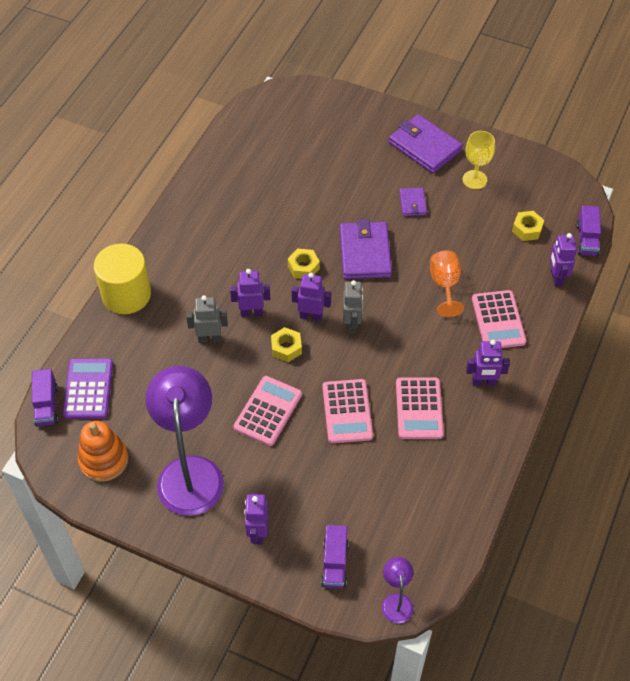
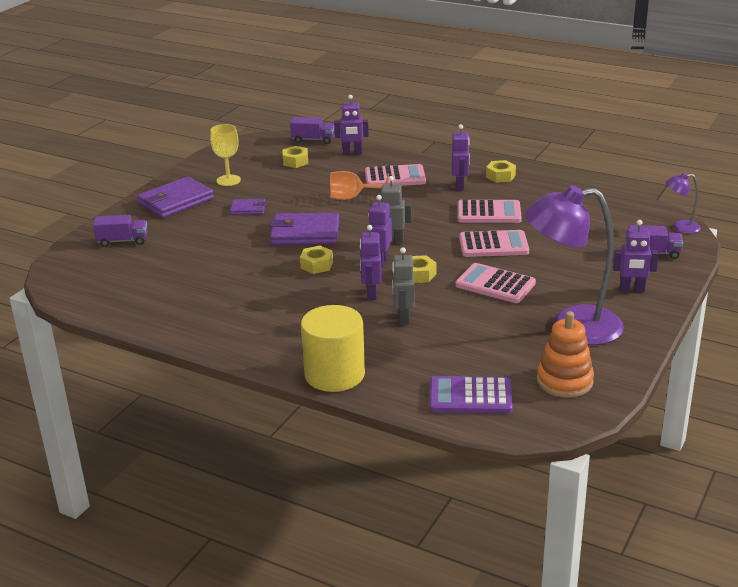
camera: 85 degrees left, 25 degrees down
purple truck [32,369,58,426] -> purple truck moved to [93,215,148,247]
none -> yellow nut [486,160,516,183]

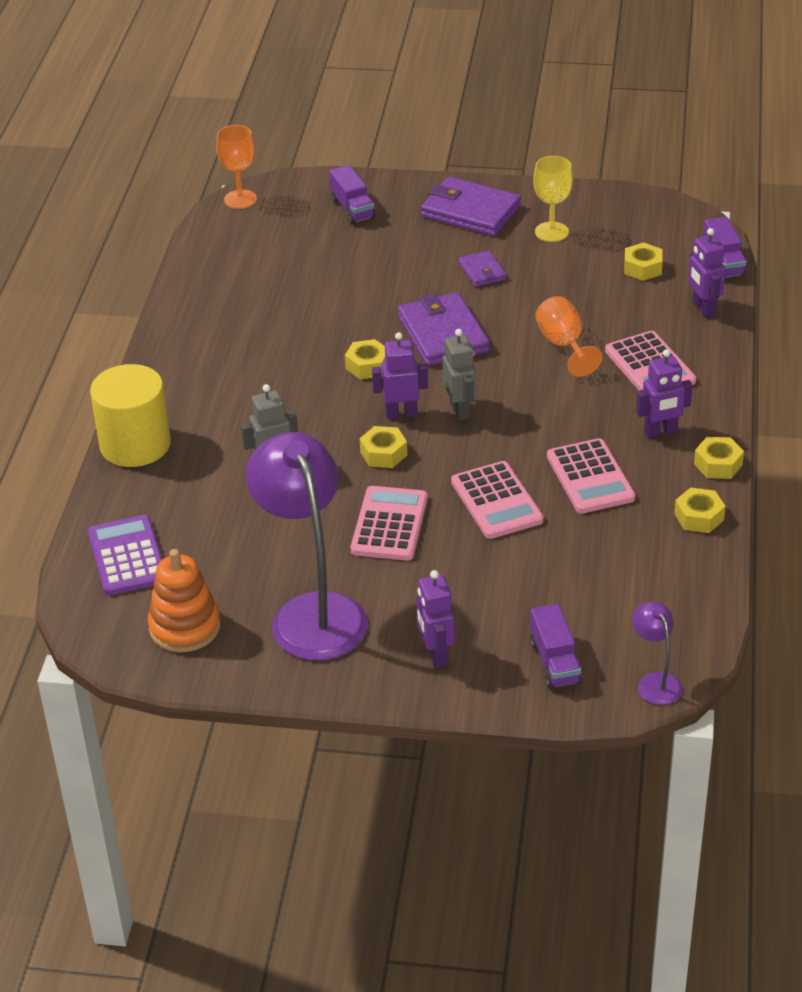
camera: 70 degrees right, 10 degrees up
purple robot [360,225,381,300] -> none
none -> orange goblet [216,125,257,209]
none -> yellow nut [674,487,726,533]

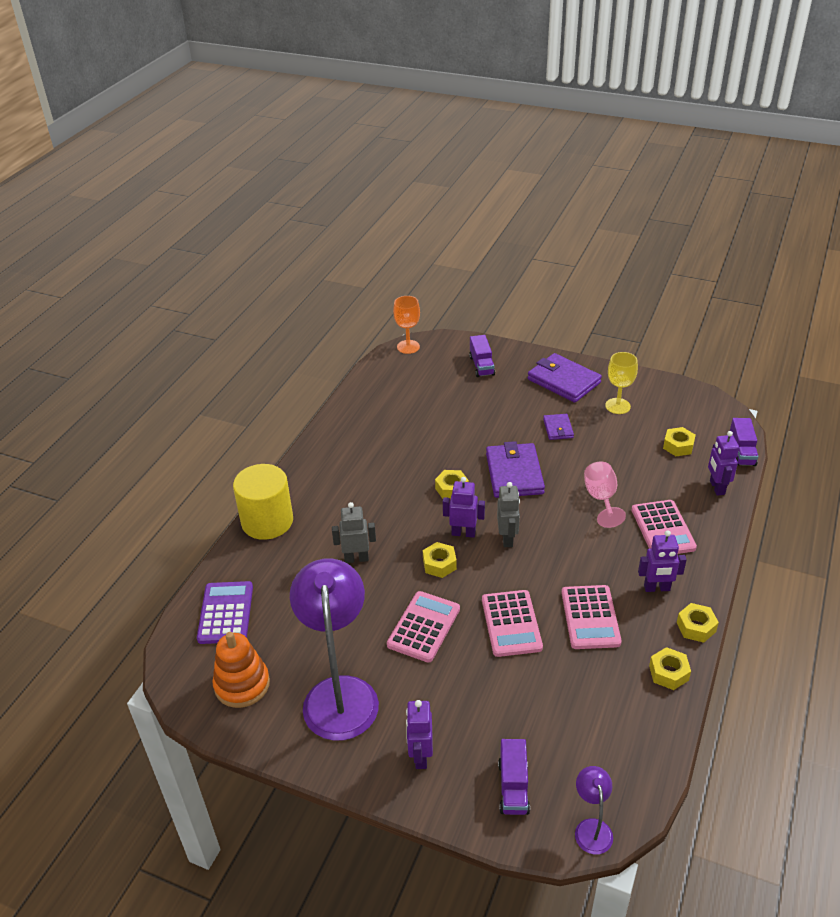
camera: 15 degrees right, 0 degrees up
orange goblet [536,296,602,377] -> pink goblet [584,461,626,528]

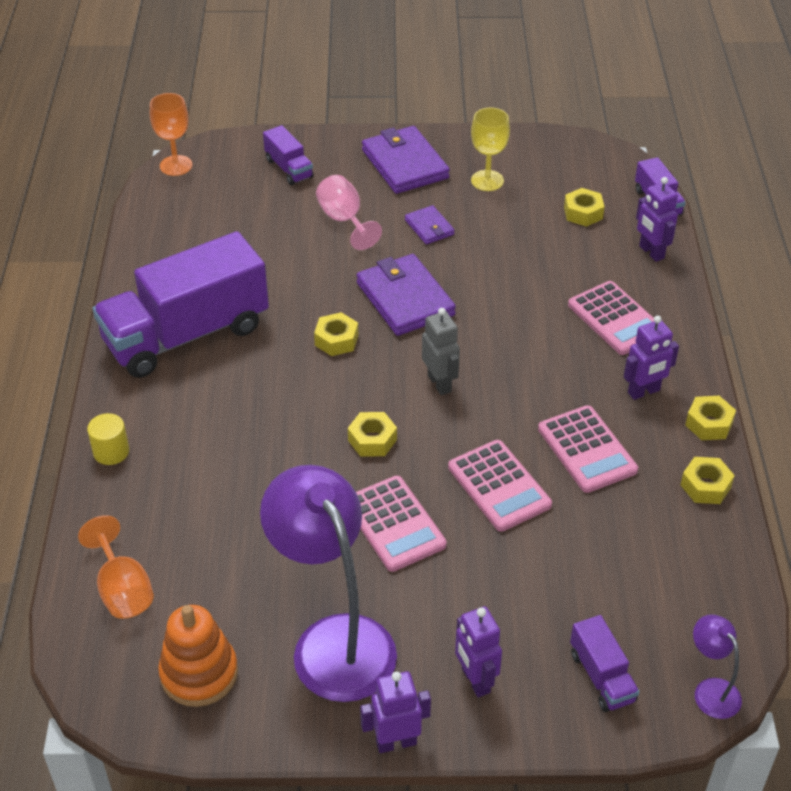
camera: 25 degrees left, 5 degrees up
purple calculator [197,581,253,644] -> orange goblet [78,515,154,619]
yellow cylinder [233,464,293,540] -> yellow cylinder [87,413,129,465], size x0.48
grey robot [332,502,376,563] -> none
pink calculator [387,591,460,663] -> pink calculator turned 150 degrees clockwise [356,476,446,572]
purple robot [443,477,485,538] -> purple robot moved to [360,671,431,753]
purple wallet [528,353,602,403] -> purple wallet turned 45 degrees clockwise [362,126,450,194]
pink goblet [584,461,626,528] -> pink goblet moved to [316,175,382,250]
none -> purple truck [93,231,269,378]

